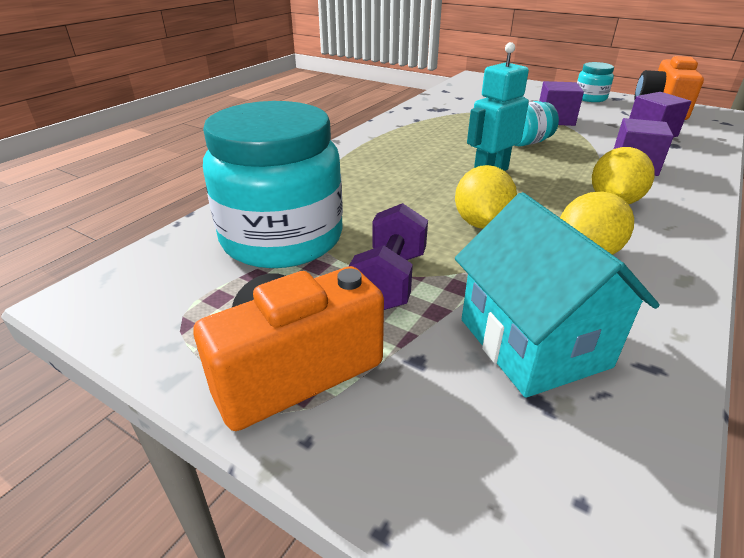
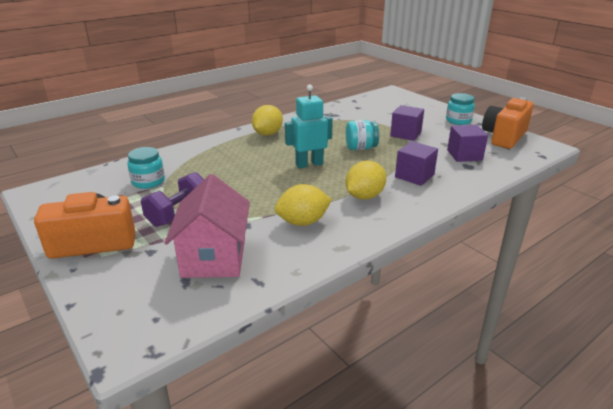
camera: 20 degrees right, 5 degrees down
turquoise jar [203,101,343,268] -> turquoise jar [127,147,165,189], size x0.46
yellow lemon [455,165,517,229] -> yellow lemon moved to [252,105,283,136]
turquoise house [455,192,659,398] -> pink house [165,174,250,278]

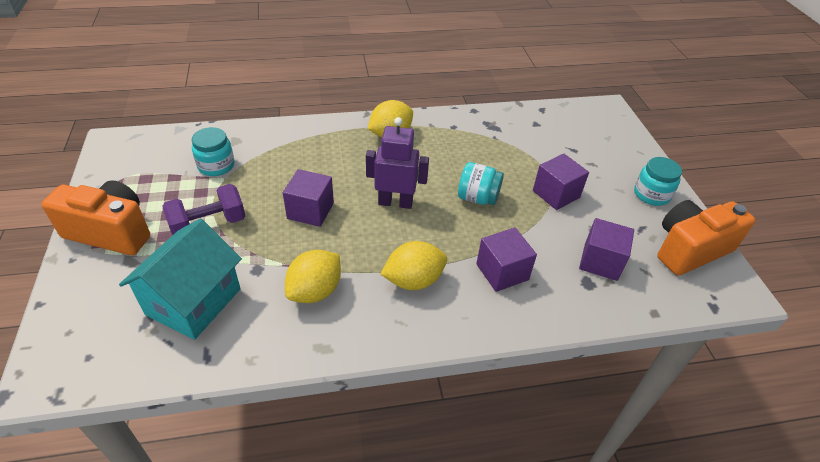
camera: 25 degrees right, 15 degrees up
pink house [165,174,250,278] -> turquoise house [119,218,242,340]
yellow lemon [275,184,332,226] -> yellow lemon turned 60 degrees counterclockwise [285,250,341,303]
turquoise robot [285,85,333,168] -> purple robot [366,117,429,209]
none -> purple cube [283,169,334,227]

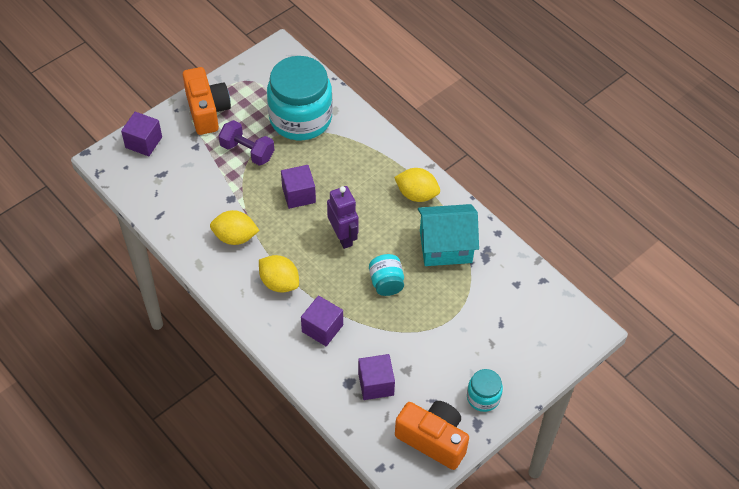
camera: 60 degrees right, 10 degrees up
turquoise house [119,218,242,340] -> turquoise house moved to [418,204,479,266]
turquoise jar [192,127,235,176] -> turquoise jar [267,56,333,140], size x2.17
purple cube [533,154,589,210] -> purple cube moved to [121,112,162,156]

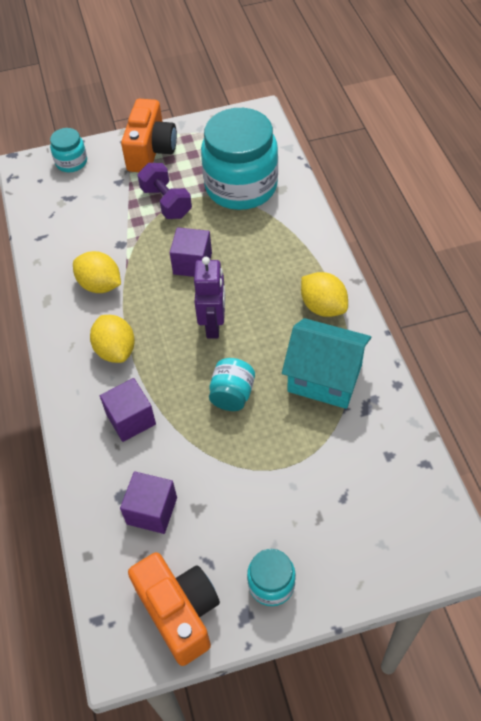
camera: 30 degrees right, 0 degrees up
purple cube [121,112,162,156] -> turquoise jar [50,128,87,172]

